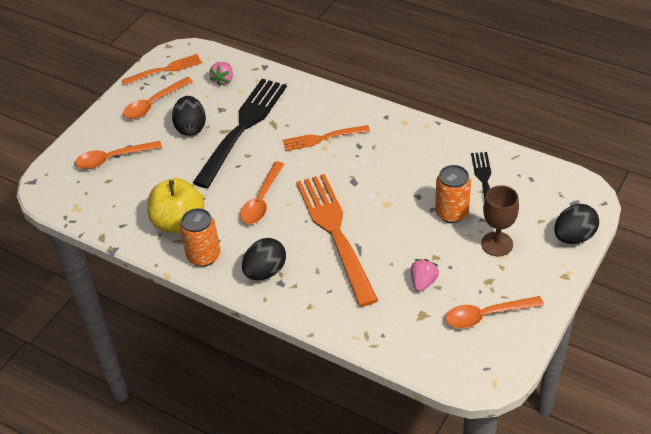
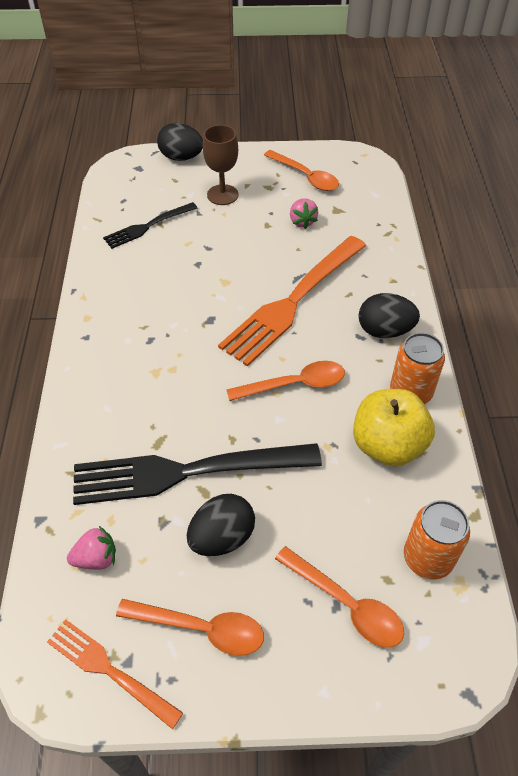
camera: 125 degrees left, 5 degrees up
orange fork [282,125,370,151] -> none
pink strawberry [411,259,439,292] -> pink strawberry turned 90 degrees counterclockwise [290,198,318,229]
orange can [435,165,471,223] -> orange can moved to [404,500,470,580]

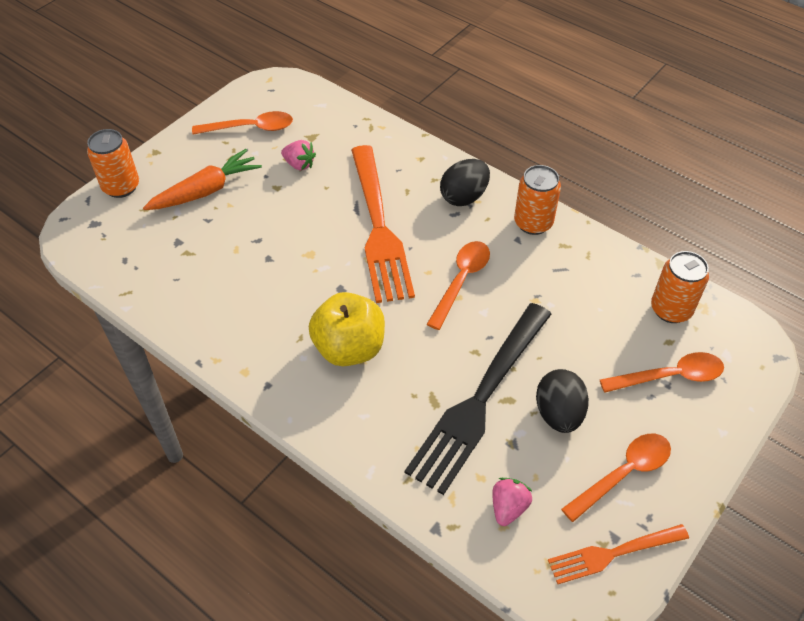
camera: 50 degrees left, 0 degrees up
black fork [103,202,197,249] -> none
black egg [157,123,203,161] -> orange can [87,129,139,198]
brown goblet [203,125,239,205] -> orange carrot [143,149,262,210]
yellow apple [353,389,435,467] -> yellow apple moved to [309,292,385,366]

